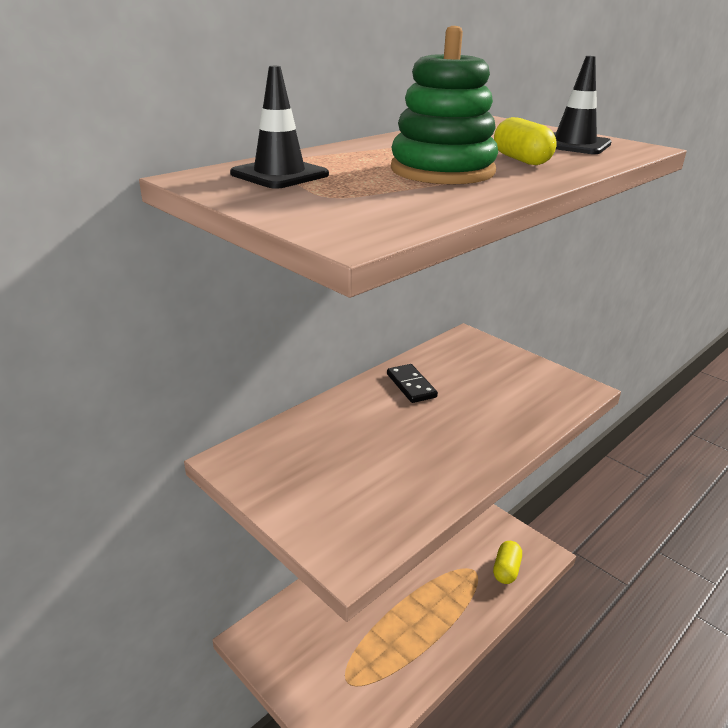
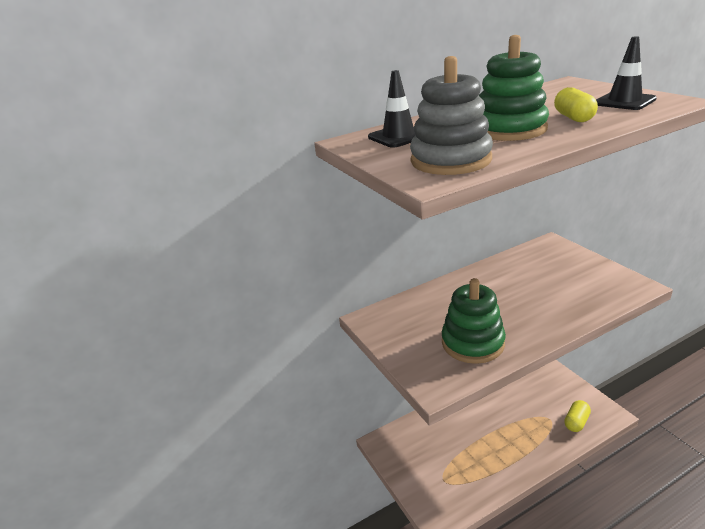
camera: 20 degrees right, 0 degrees up
black domino [387,364,438,403] -> none
none -> grey stacking toy [410,56,493,175]
none -> green stacking toy [442,278,506,364]

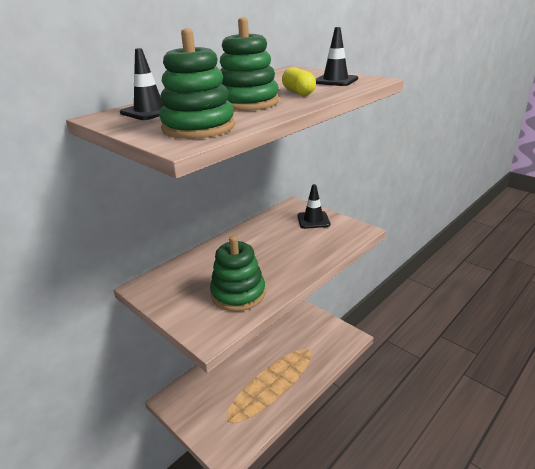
camera: 20 degrees left, 0 degrees up
grey stacking toy [410,56,493,175] -> green stacking toy [159,28,235,139]
yellow capsule [564,400,591,432] -> none
none -> black traffic cone [297,184,330,229]

